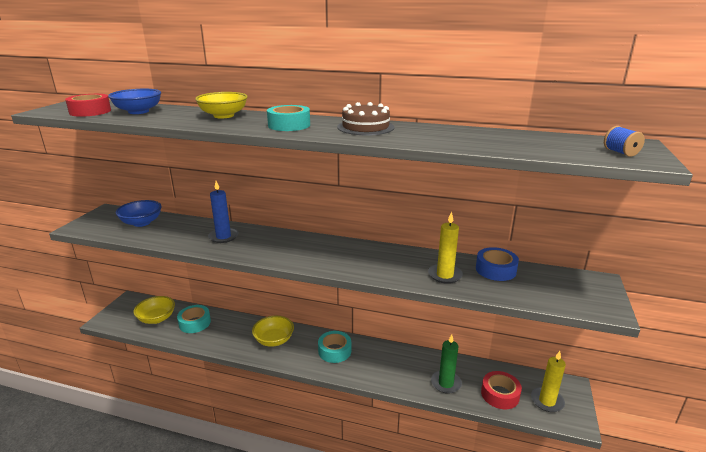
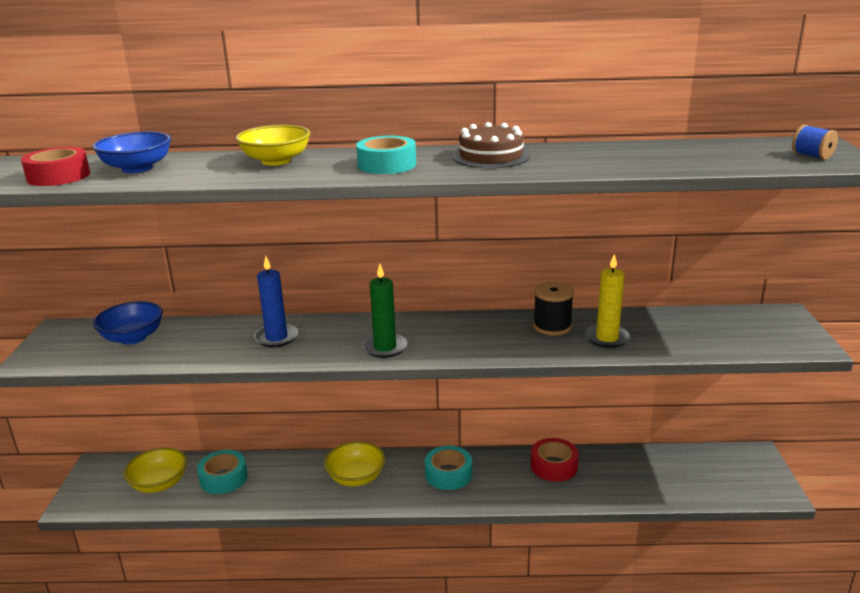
camera: 15 degrees left, 0 degrees up
green candle [431,334,462,394] -> green candle moved to [362,264,408,358]
blue tape [476,247,519,281] -> none
red tape [481,371,522,409] -> red tape moved to [531,438,579,482]
yellow candle [531,351,566,412] -> none
none -> black spool [533,282,574,336]

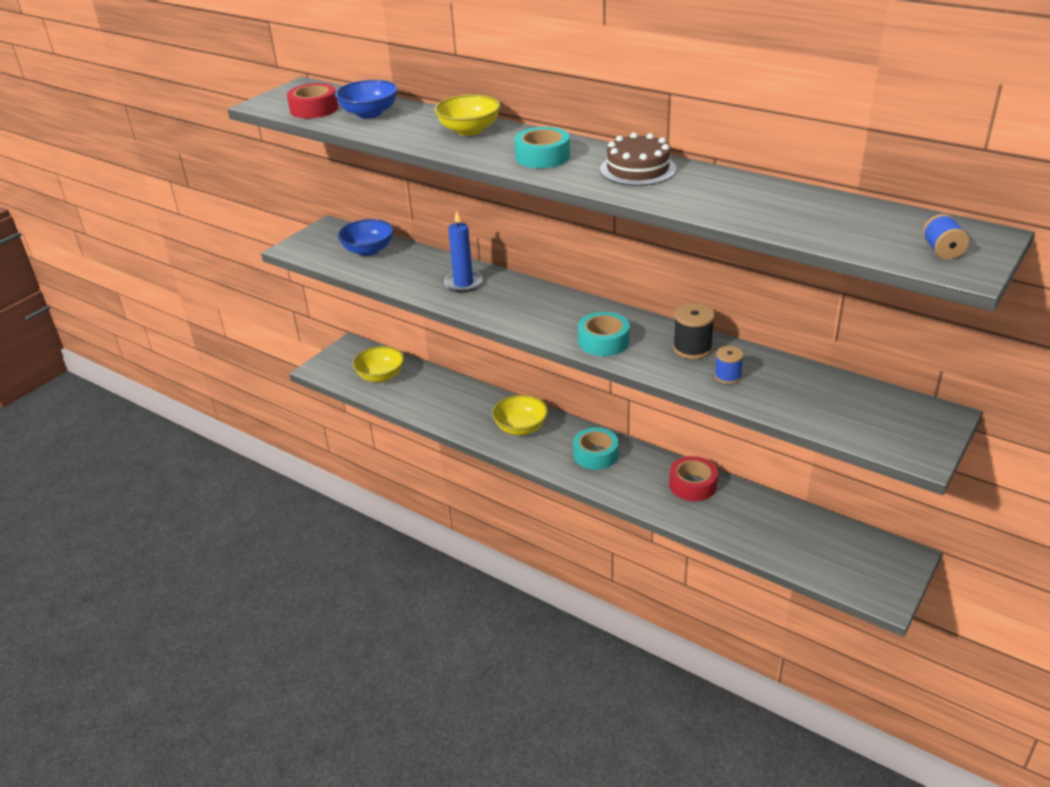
camera: 35 degrees right, 10 degrees up
turquoise tape [197,450,248,494] -> turquoise tape moved to [578,312,630,356]
green candle [362,264,408,358] -> none
yellow candle [585,254,631,348] -> blue spool [714,346,744,384]

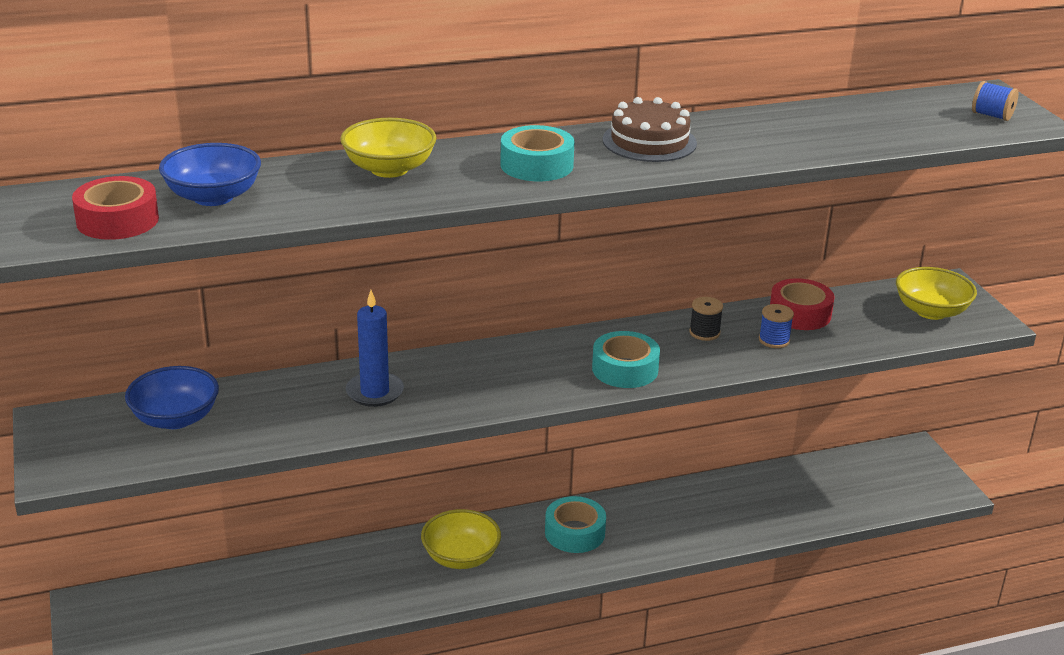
camera: 55 degrees left, 5 degrees down
yellow bowl [353,346,404,382] -> yellow bowl moved to [896,267,977,320]
red tape [669,456,718,501] -> red tape moved to [770,278,835,330]
black spool [673,303,715,359] -> black spool [689,297,723,341], size x0.65

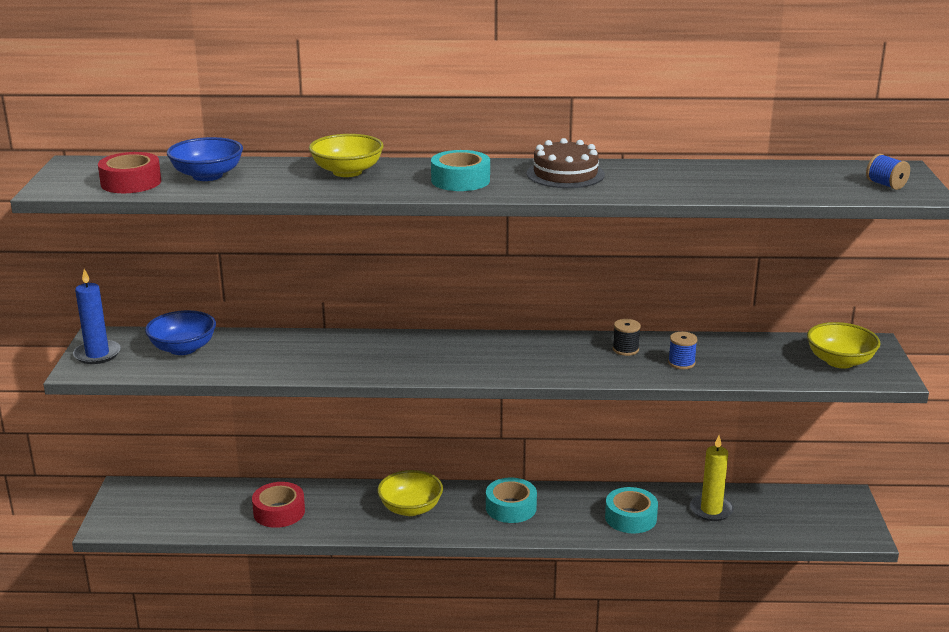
camera: 20 degrees right, 5 degrees down
blue candle [346,290,404,407] -> blue candle moved to [73,269,121,364]
turquoise tape [592,331,660,388] -> turquoise tape moved to [605,487,658,533]
red tape [770,278,835,330] -> red tape moved to [252,482,305,528]
none -> yellow candle [690,435,734,521]

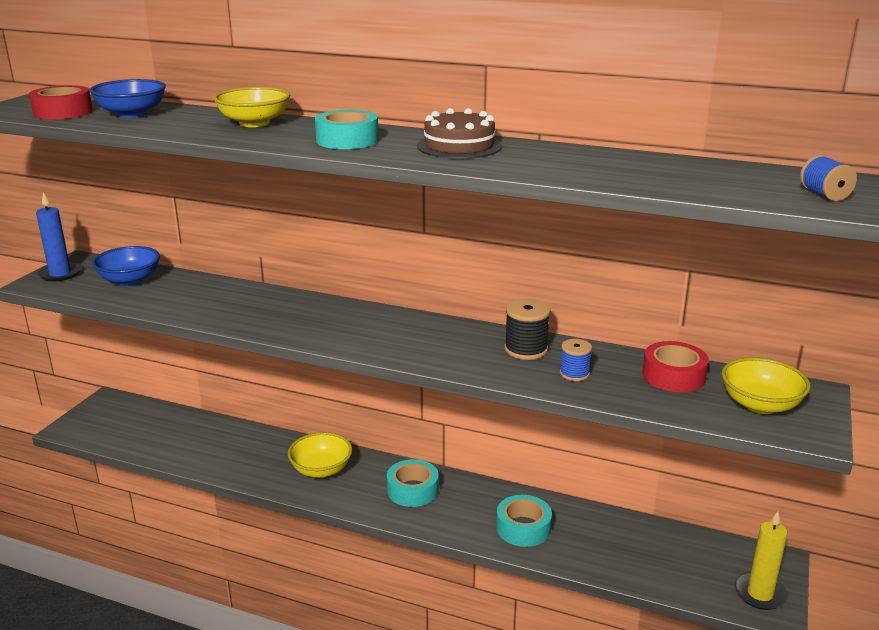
camera: 20 degrees right, 0 degrees up
red tape [252,482,305,528] -> red tape moved to [642,341,709,392]
black spool [613,319,641,356] -> black spool [504,298,551,360], size x1.53
yellow candle [690,435,734,521] -> yellow candle moved to [735,511,788,610]

